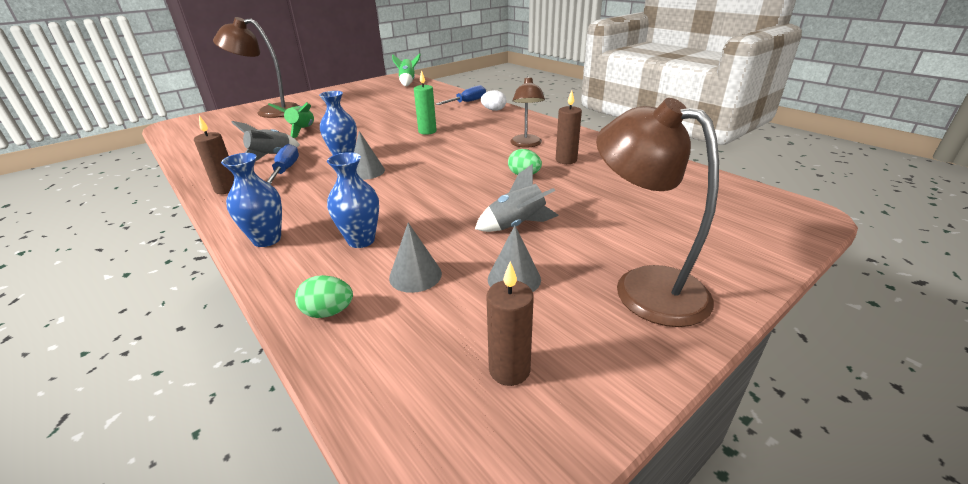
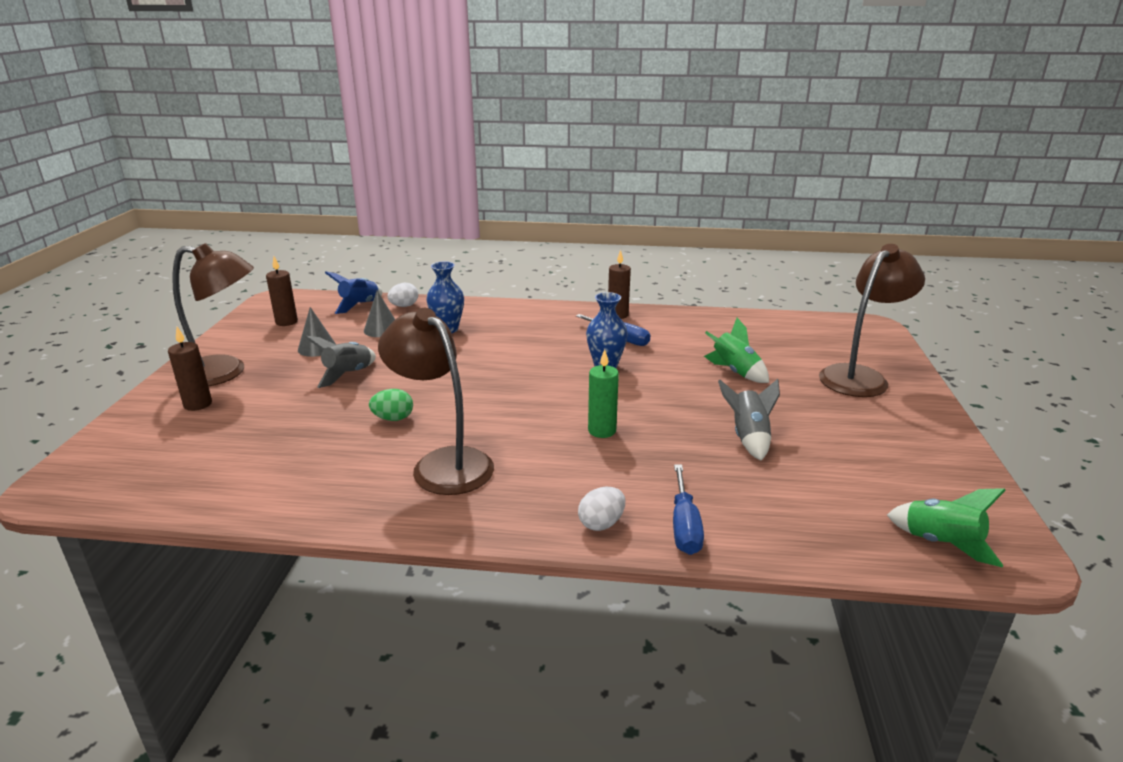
camera: 135 degrees right, 5 degrees down
blue vase [221,153,282,247] -> none
grey rocket [231,121,300,161] -> grey rocket moved to [718,379,780,461]
green egg [295,275,353,318] -> white egg [387,283,418,307]
grey cone [354,131,385,180] -> none
brown lamp [510,76,545,148] -> brown lamp [378,308,494,495], size x1.62
brown candle [556,90,582,164] -> brown candle moved to [168,327,212,411]
none -> blue rocket [325,271,382,314]

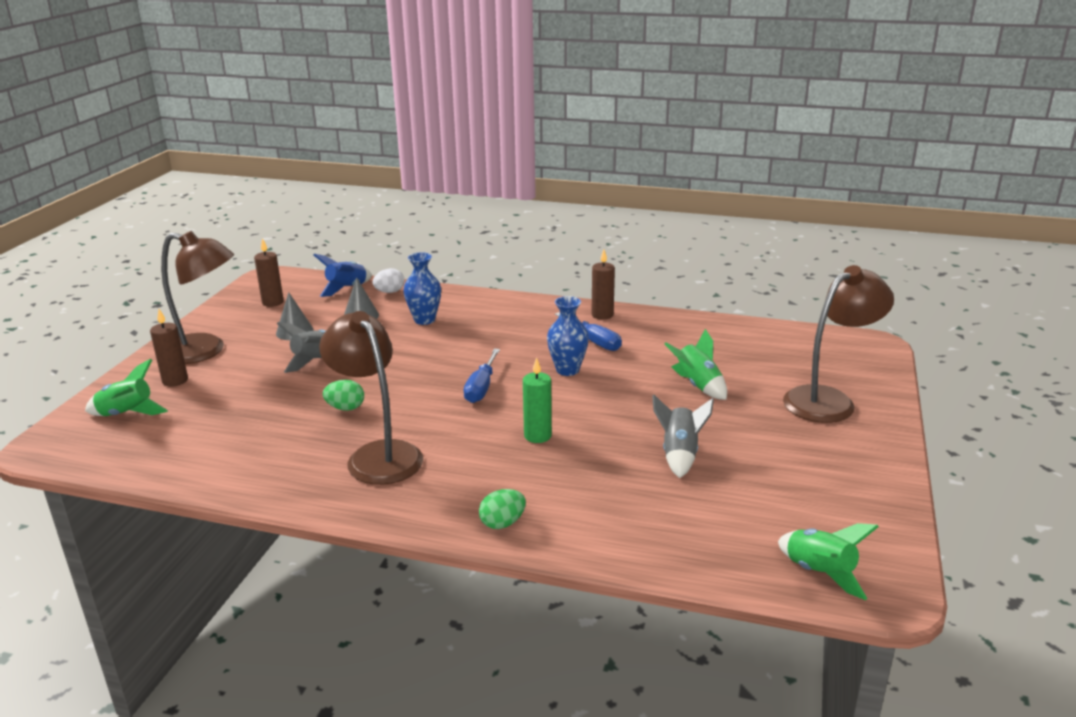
camera: 10 degrees right, 0 degrees up
white egg [578,487,625,531] -> green egg [479,489,526,529]
blue screwdriver [673,464,704,555] -> blue screwdriver moved to [464,348,500,403]
none -> green rocket [85,359,168,416]

